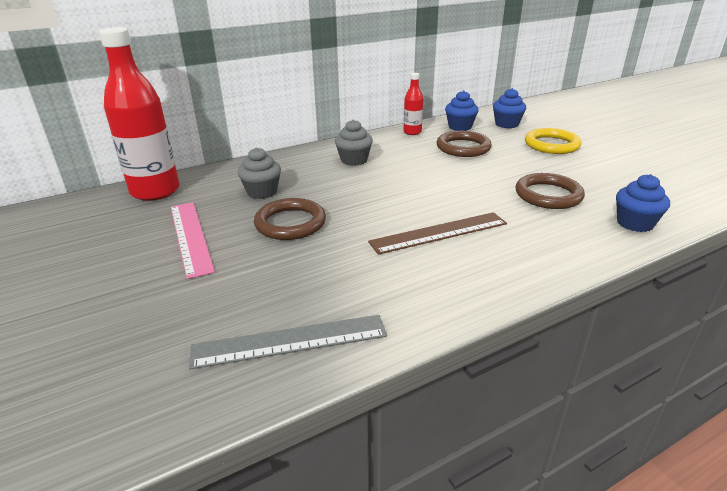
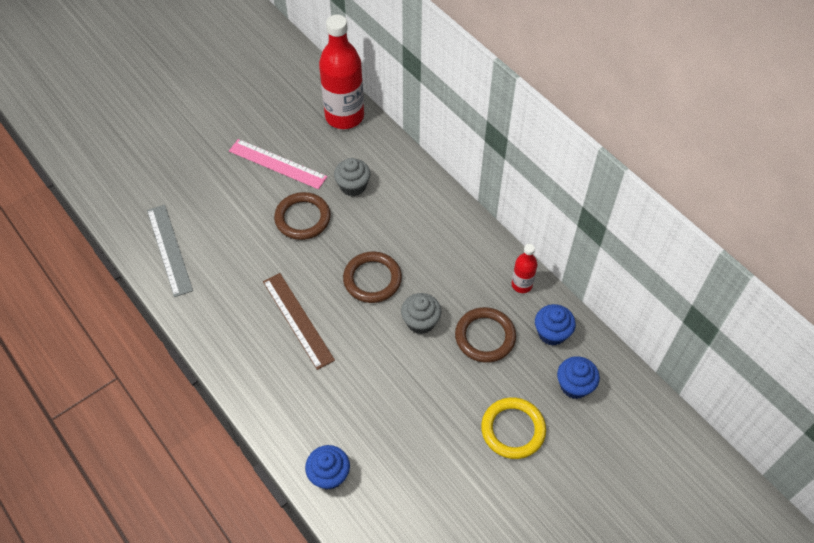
camera: 80 degrees right, 25 degrees up
pink ruler [171,202,215,279] -> pink ruler turned 60 degrees clockwise [229,139,327,189]
grey cupcake [335,119,373,166] -> grey cupcake moved to [401,293,441,334]
brown ring [516,173,585,209] -> brown ring moved to [343,251,402,303]

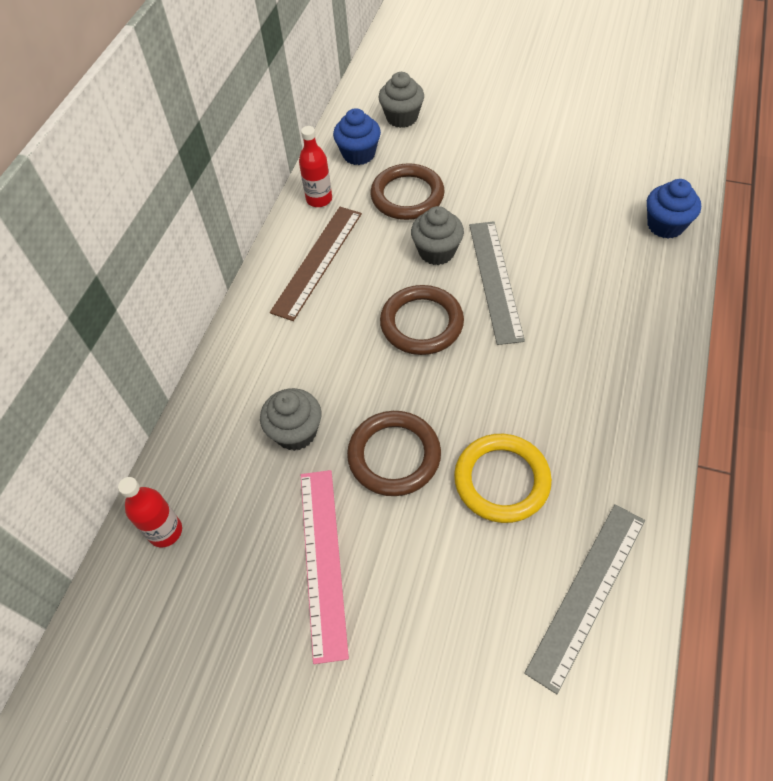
camera: 120 degrees left, 0 degrees up
brown ruler [263,273,335,370] -> brown ruler moved to [270,207,362,321]
red bottle [319,14,364,129] -> red bottle [118,477,182,547], size x0.48
yellow ring [481,397,546,459] -> yellow ring moved to [454,434,552,523]
blue cupcake [557,356,600,399] -> grey cupcake [379,72,424,128]
none -> grey ruler [469,221,525,345]

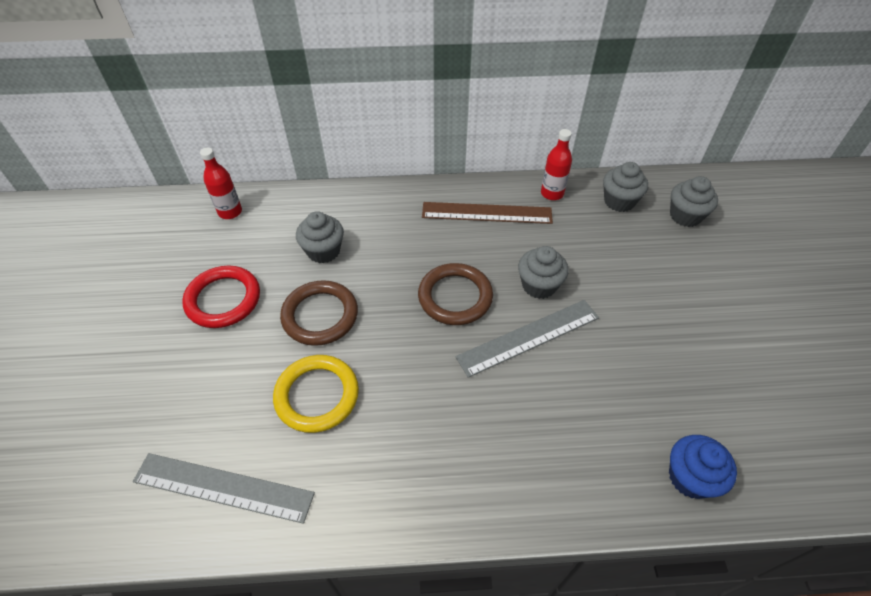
camera: 65 degrees right, 5 degrees down
pink ruler [301,470,349,664] -> red ring [182,266,260,328]
blue cupcake [333,108,381,165] -> grey cupcake [603,162,648,212]
brown ring [370,163,445,220] -> none

